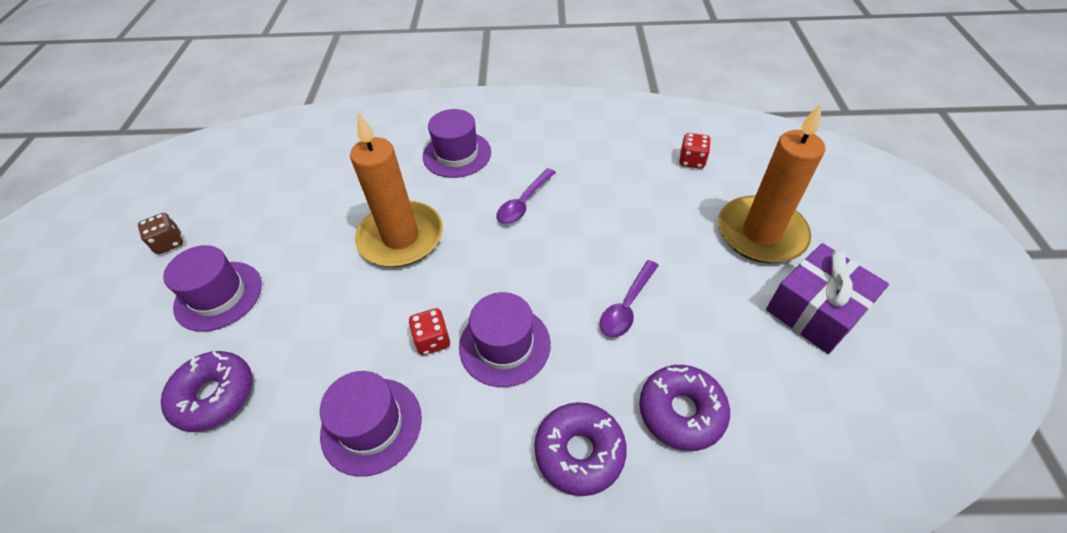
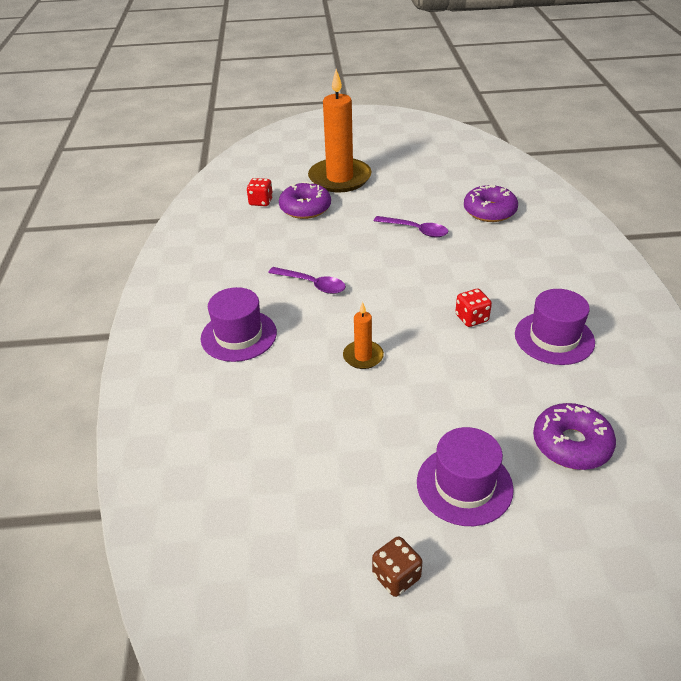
camera: 95 degrees left, 10 degrees down
orange candle [350,112,443,267] -> orange candle [343,302,384,369], size x0.47
purple hat [459,292,551,387] -> none
purple donut [534,402,627,496] -> purple donut moved to [279,181,331,219]
purple gift [766,243,889,354] -> none

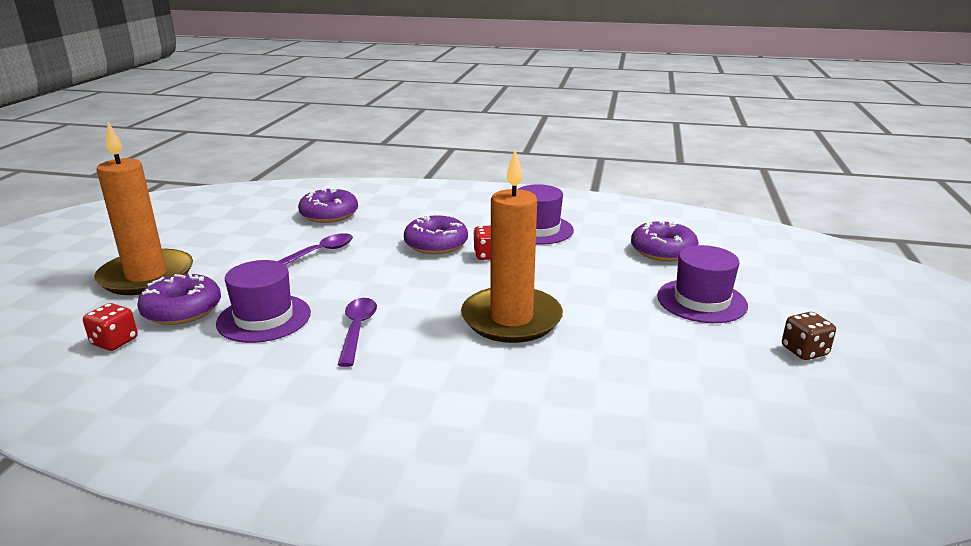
camera: 75 degrees left, 15 degrees down
purple hat [201,287,277,362] -> purple hat moved to [216,260,311,343]
purple spoon [268,267,346,294] -> purple spoon turned 45 degrees counterclockwise [338,298,377,367]
orange candle [343,302,384,369] -> orange candle [461,150,563,343], size x2.15
none -> purple donut [404,215,468,254]

